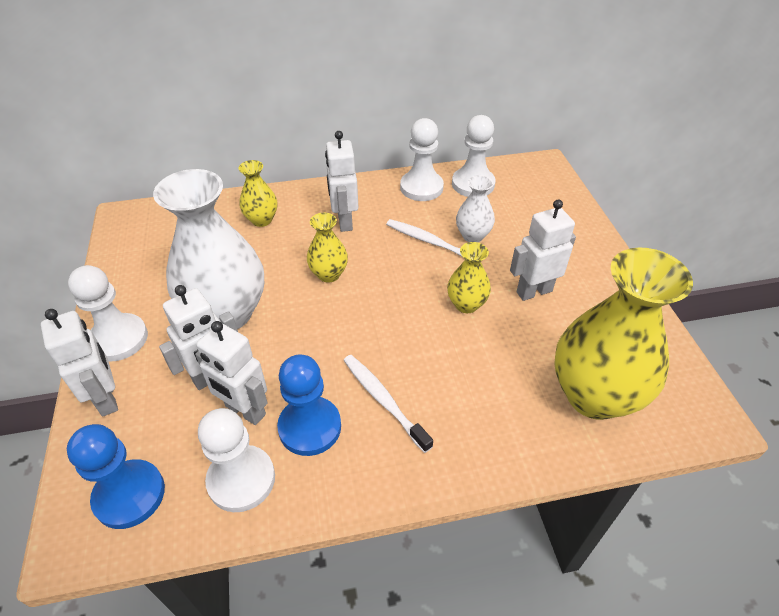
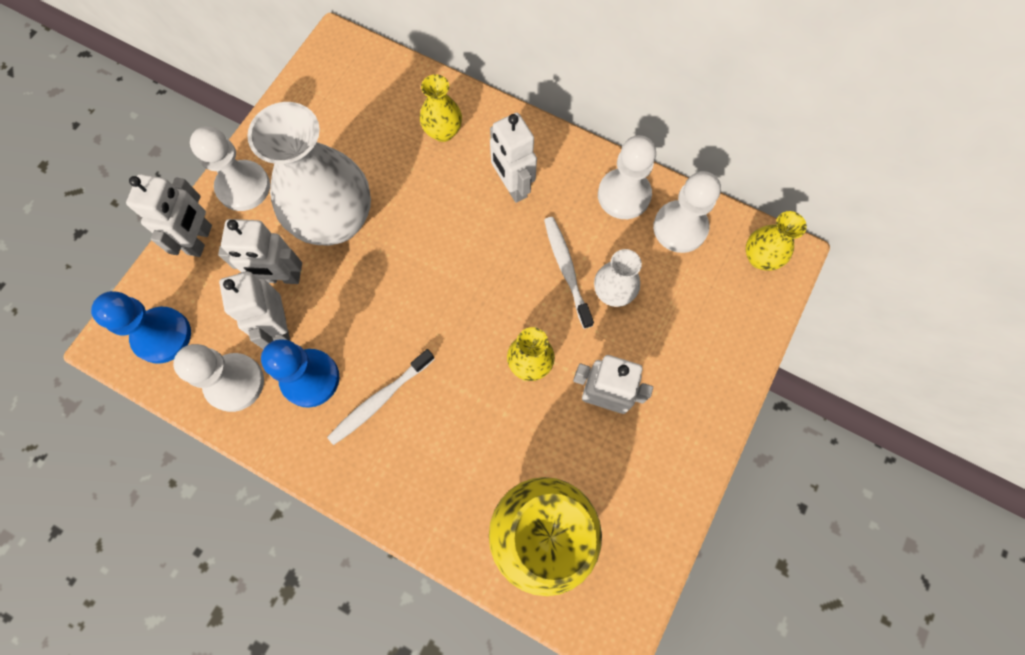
camera: 40 degrees right, 25 degrees up
yellow vase [307,213,348,282] -> yellow vase moved to [746,211,807,271]
white robot [325,131,359,232] -> white robot turned 60 degrees counterclockwise [490,113,537,203]
white toothbrush [344,355,433,453] -> white toothbrush turned 135 degrees counterclockwise [327,349,434,445]

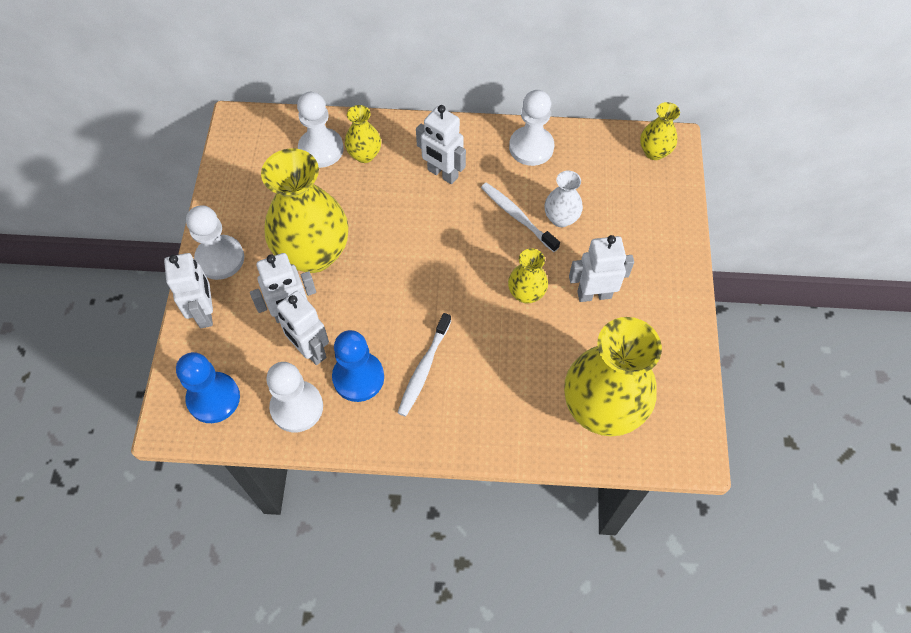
camera: 25 degrees left, 10 degrees down
white vase [247,102,371,245] -> yellow vase [261,148,348,273]
white pawn [653,171,721,253] -> white pawn moved to [297,92,344,168]

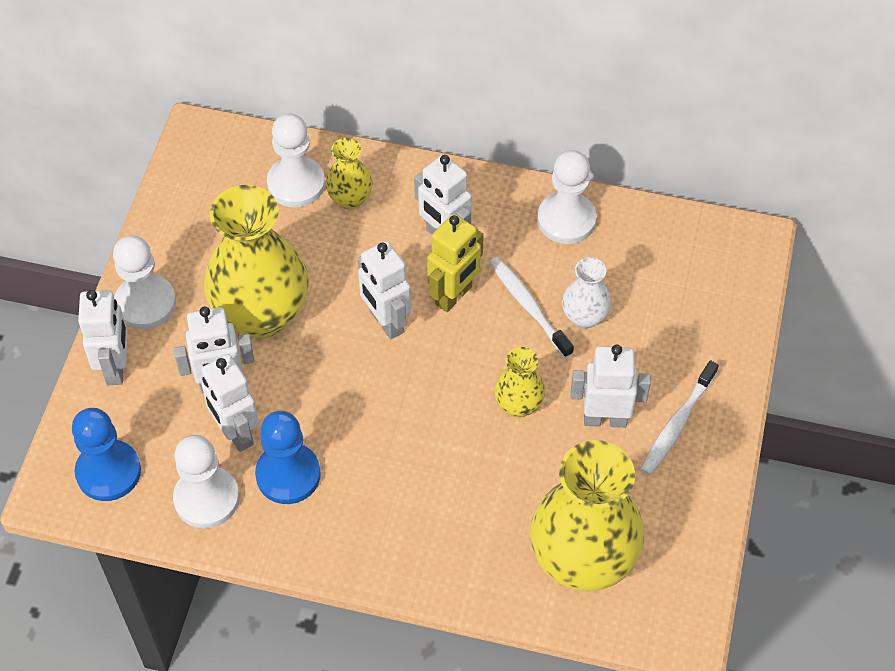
camera: 10 degrees right, 5 degrees down
white toothbrush [397,313,451,417] -> white toothbrush moved to [641,360,719,475]
yellow vase [640,102,680,160] -> none
none -> white robot [358,241,411,339]
none -> yellow robot [427,214,484,312]

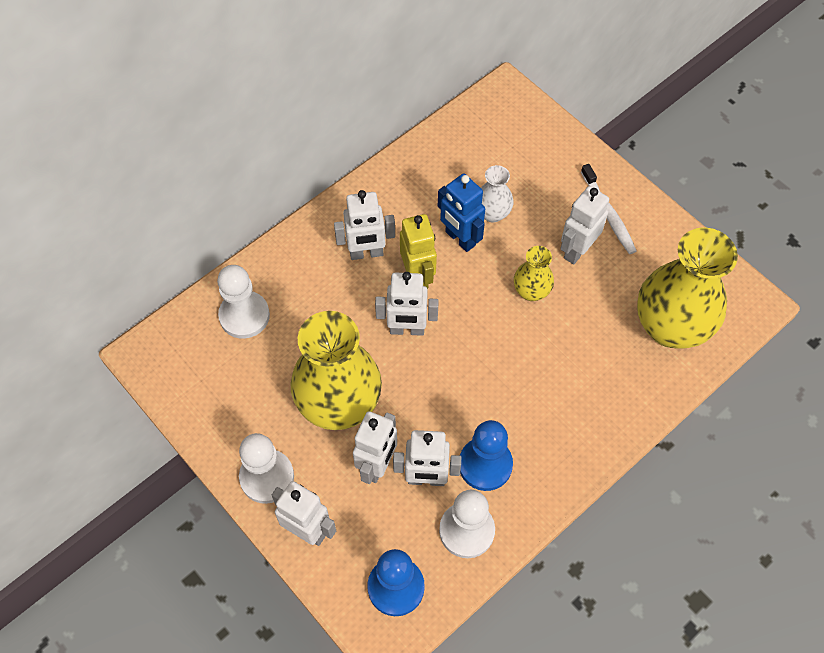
camera: 55 degrees left, 5 degrees up
yellow vase [325,138,373,210] -> none
white toothbrush [490,257,574,358] -> blue robot [438,174,485,252]
white pawn [537,150,597,244] -> none

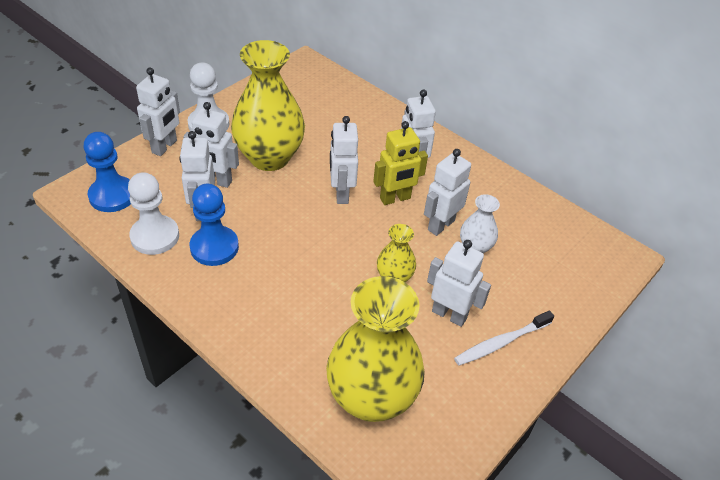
camera: 80 degrees right, 15 degrees down
white pawn [217,265,270,339] -> none
blue robot [438,174,485,252] -> white robot [424,149,471,236]

